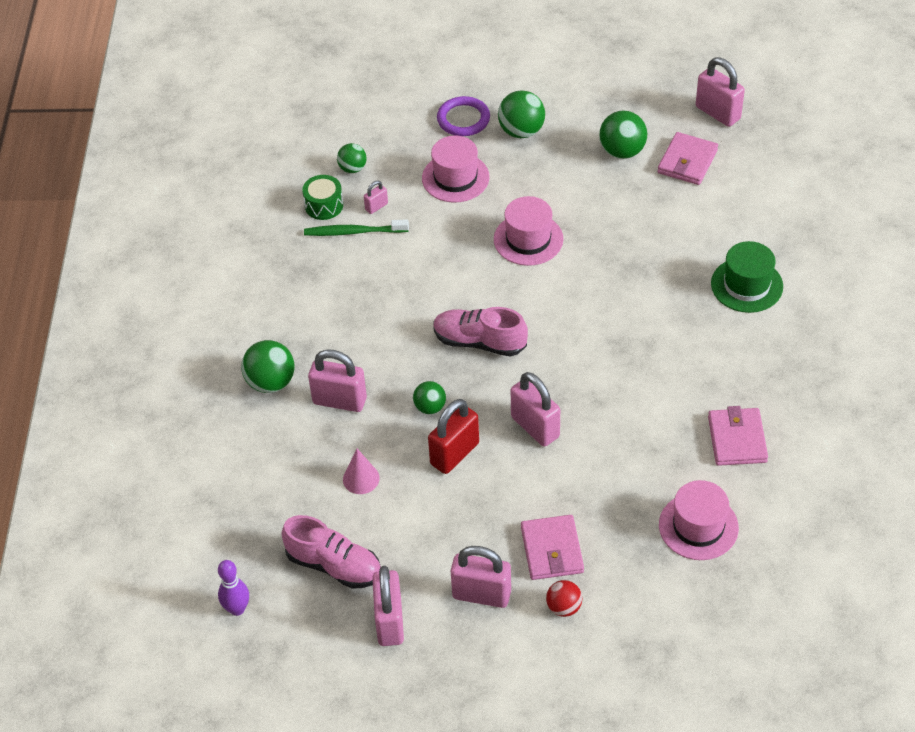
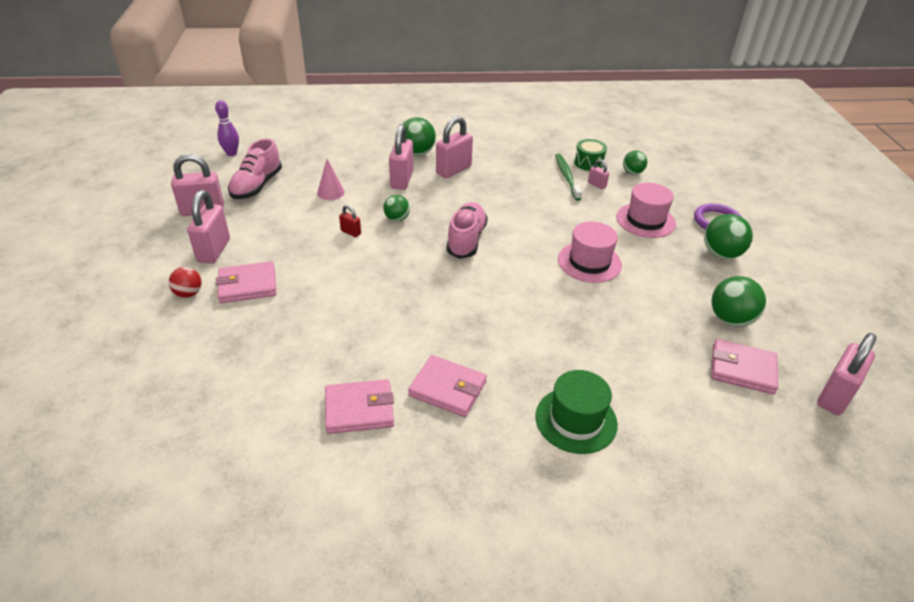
camera: 80 degrees right, 10 degrees down
red padlock [428,399,479,474] -> red padlock [339,205,361,237], size x0.49
pink padlock [511,372,560,447] -> pink padlock moved to [436,116,473,178]
pink hat [659,480,739,560] -> none
none -> pink wallet [408,355,487,417]

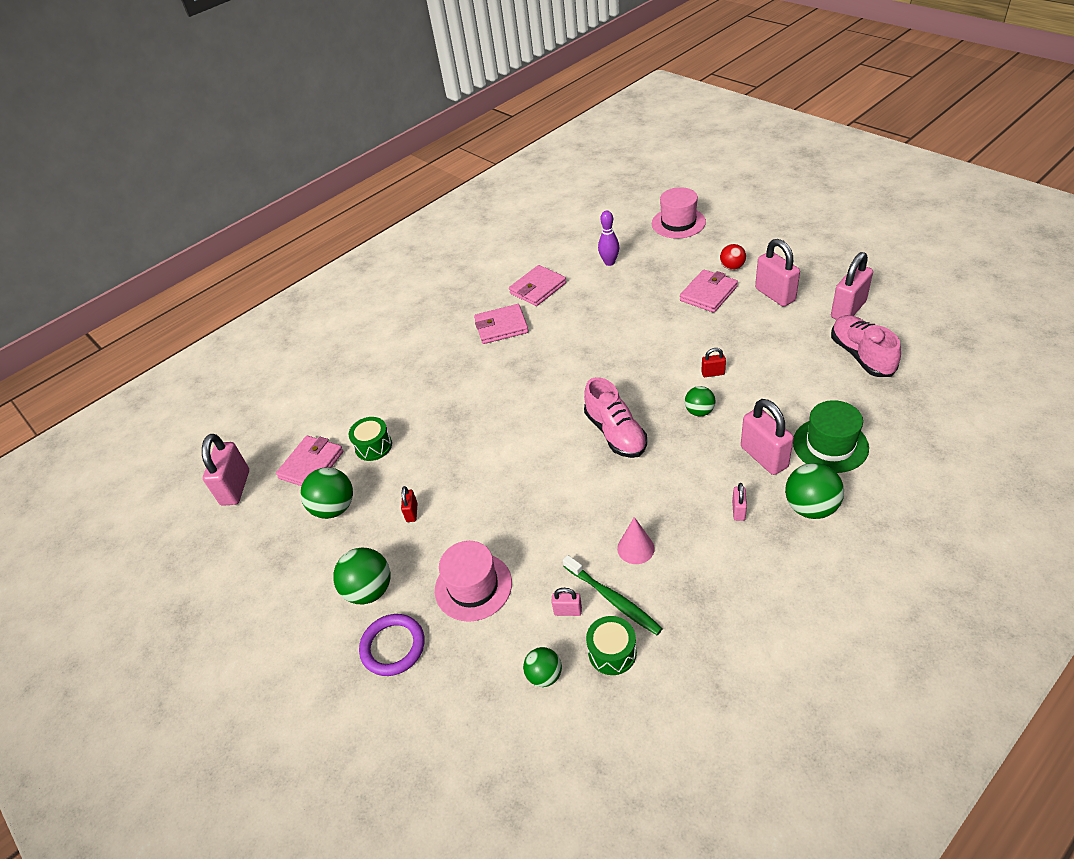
camera: 150 degrees right, 5 degrees up
purple bowling pin [215,100,239,156] -> purple bowling pin moved to [598,210,619,266]
pink cone [317,159,345,200] -> pink cone moved to [617,517,655,564]
pink padlock [436,116,473,178] -> pink padlock [732,483,747,521], size x0.49
green hat [535,370,618,454] -> green hat moved to [793,400,869,473]
pink hat [558,221,622,283] -> pink hat moved to [652,187,706,238]
pink wallet [711,339,778,394] -> pink wallet turned 45 degrees counterclockwise [276,436,344,486]
none -> green drum [349,417,392,461]
none -> red padlock [401,486,418,522]

